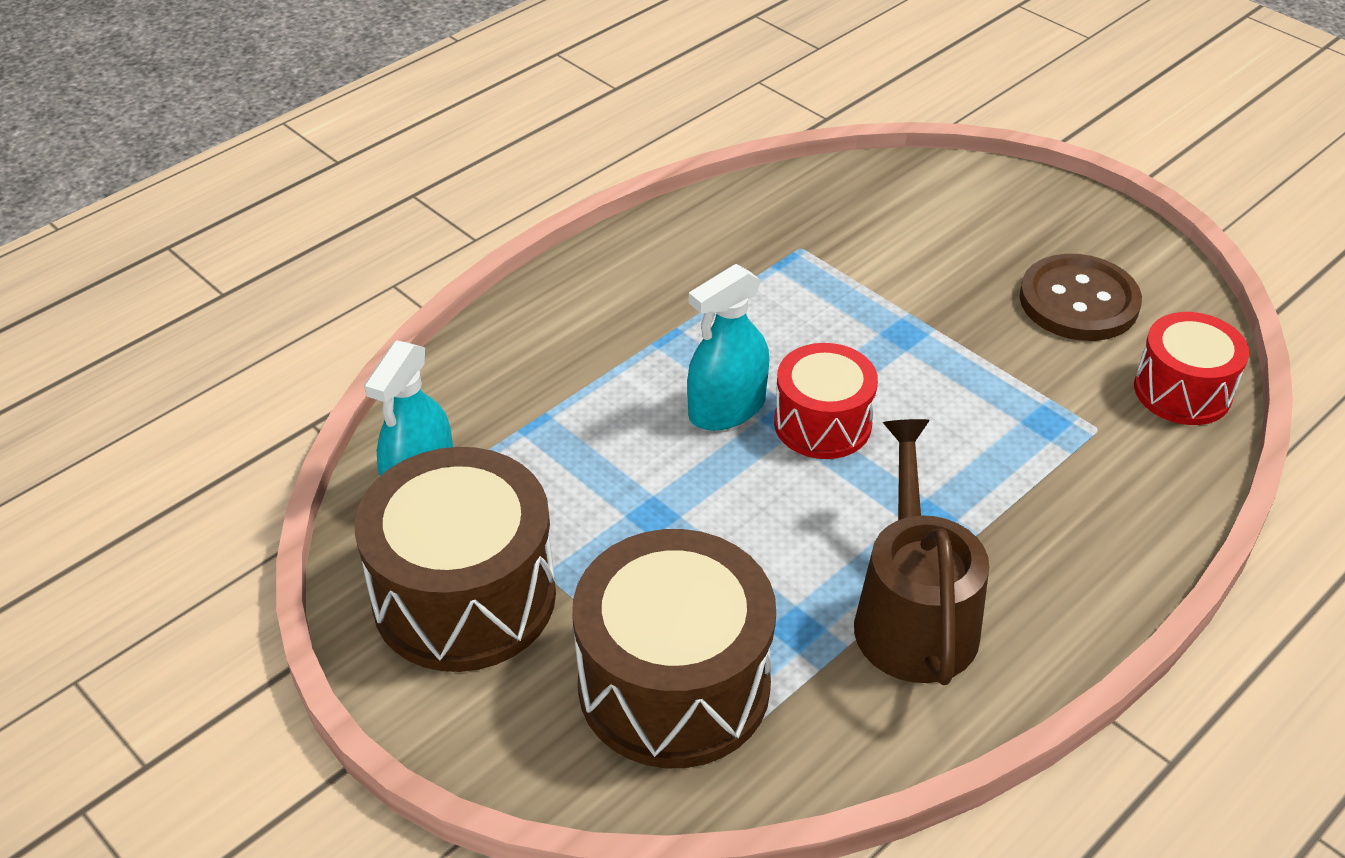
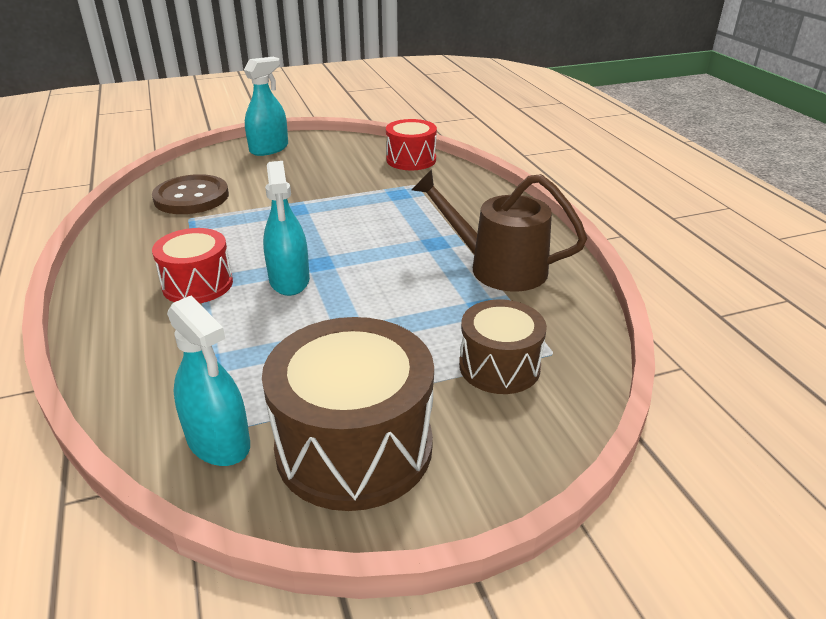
camera: 65 degrees left, 10 degrees down
brown drum [572,529,776,768] -> brown drum [459,299,547,394], size x0.60
red drum [774,343,878,459] -> red drum moved to [152,228,233,303]
brown button [1019,254,1142,341] -> brown button moved to [152,174,229,214]
none -> turquoise spray bottle [244,57,288,156]

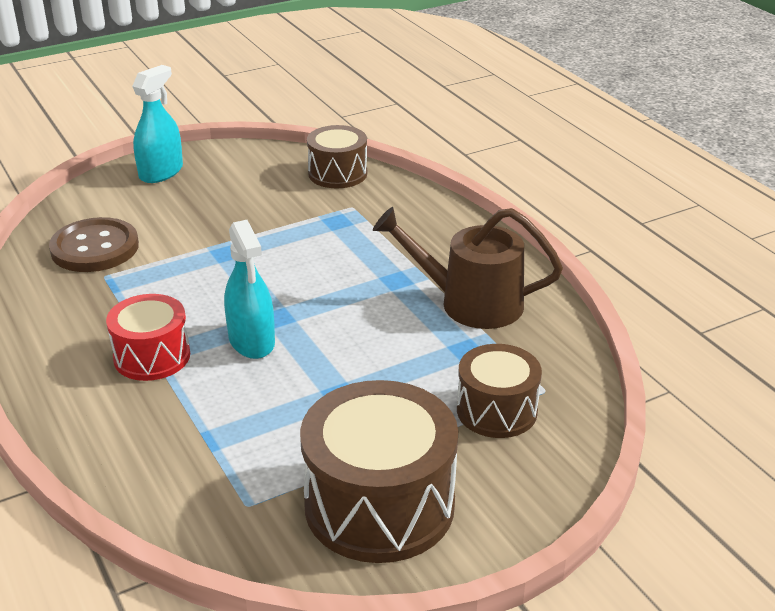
camera: 10 degrees left, 0 degrees up
turquoise spray bottle [167,296,250,466] -> none
red drum [386,119,437,170] -> brown drum [307,125,367,188]

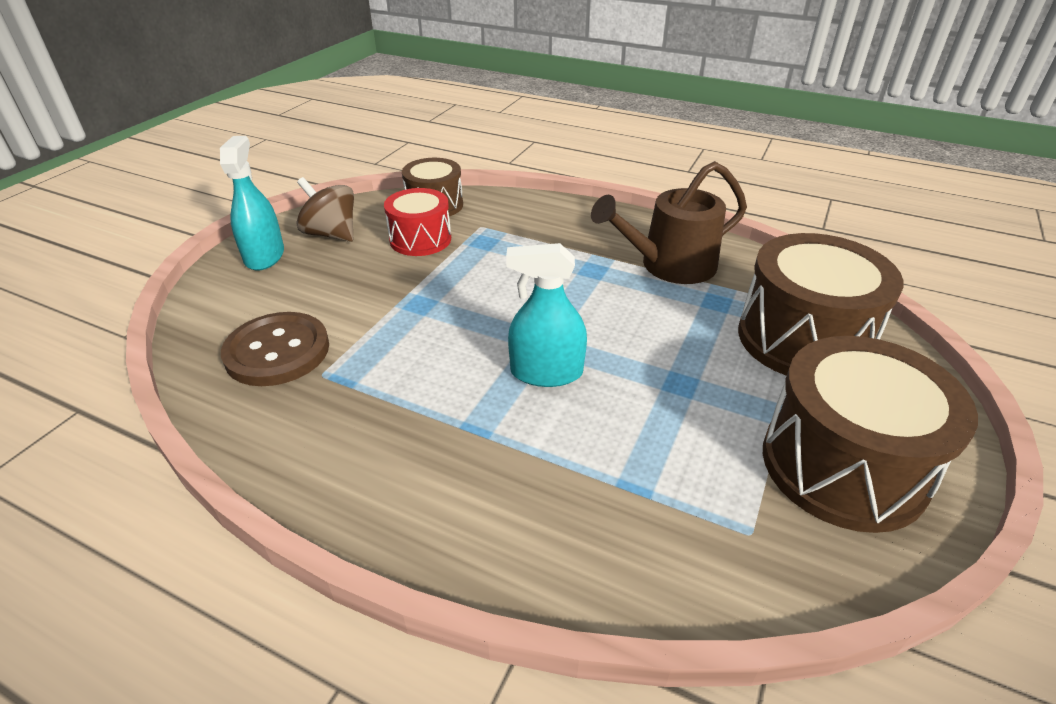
camera: 35 degrees left, 5 degrees up
red drum [106,294,190,381] -> red drum moved to [384,188,451,256]
turquoise spray bottle [224,220,275,359] -> turquoise spray bottle turned 150 degrees clockwise [506,243,587,387]
brown drum [457,344,542,438] -> brown drum [738,233,904,376], size x1.68
none -> brown spinning top [296,177,354,242]

